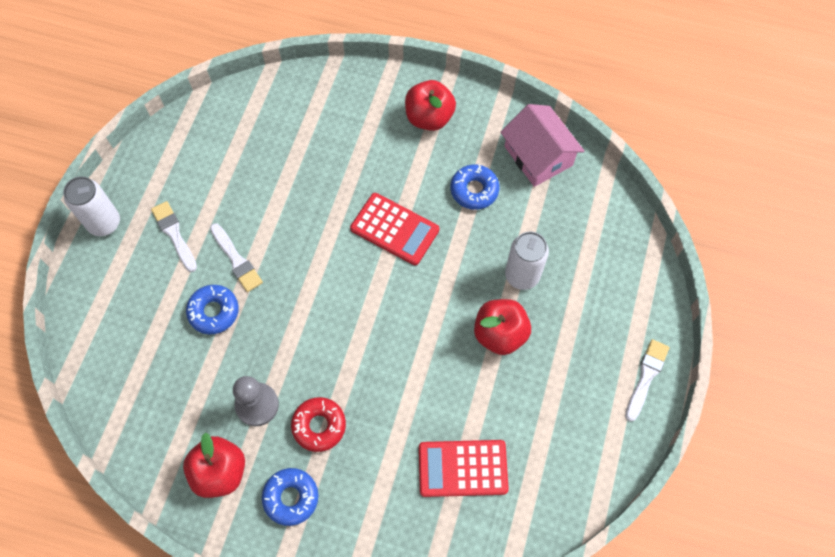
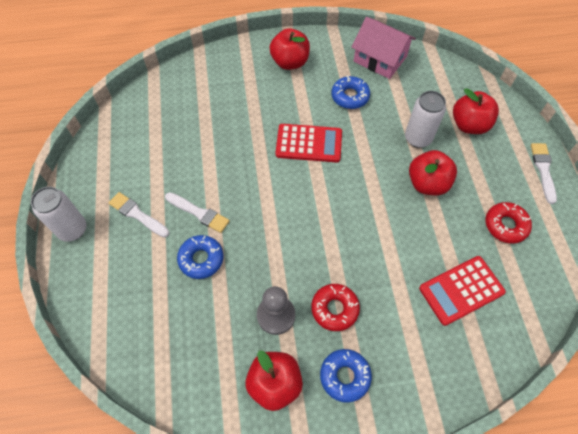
camera: 25 degrees left, 5 degrees down
none -> red apple [453,88,499,134]
none -> red donut [485,202,532,244]

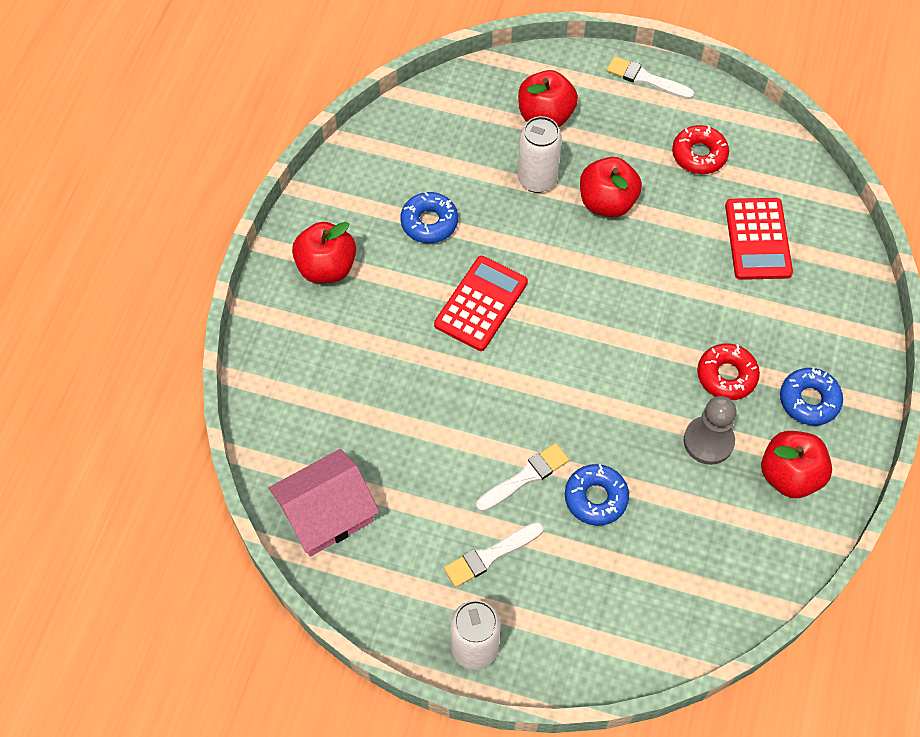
camera: 65 degrees left, 0 degrees up
pink house [352,17,416,79] -> pink house moved to [269,449,379,557]

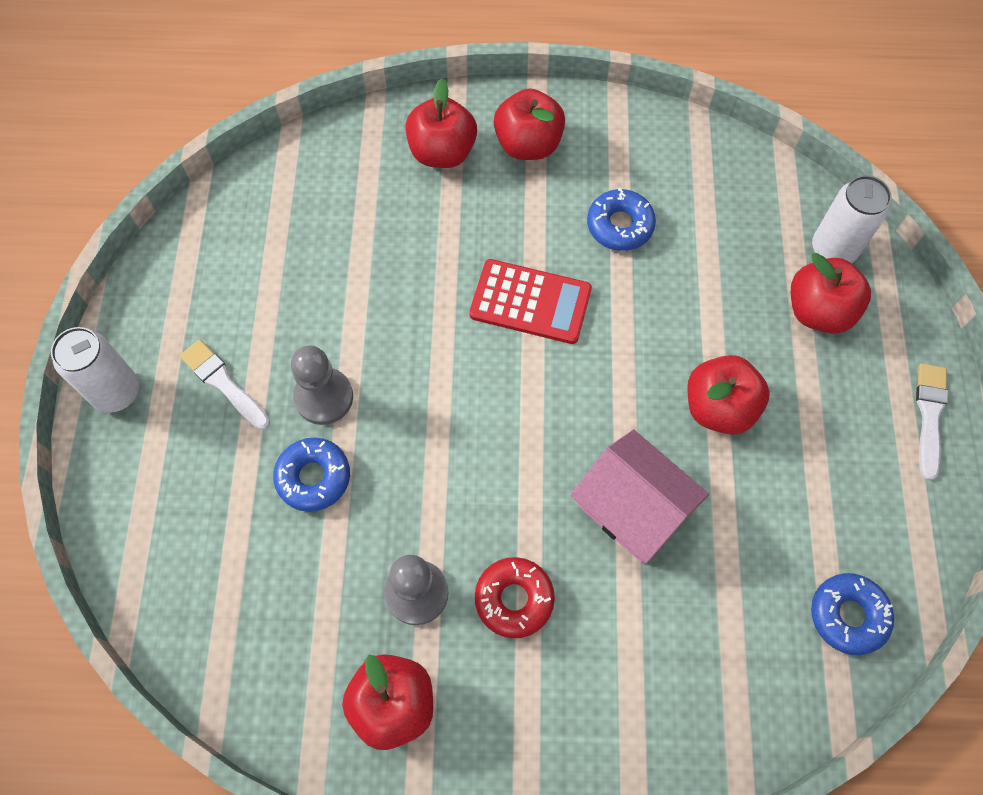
camera: 75 degrees right, 5 degrees up
pink house [269,449,379,557] -> pink house moved to [570,429,709,563]
white brush [476,443,569,512] -> grey pawn [291,345,353,425]
white can [518,116,562,193] -> white can moved to [812,175,892,263]
red donut [672,125,729,174] -> none
red calculator [725,198,793,280] -> none
blue donut [780,367,843,426] -> blue donut moved to [811,573,894,655]
none -> red apple [405,78,477,168]

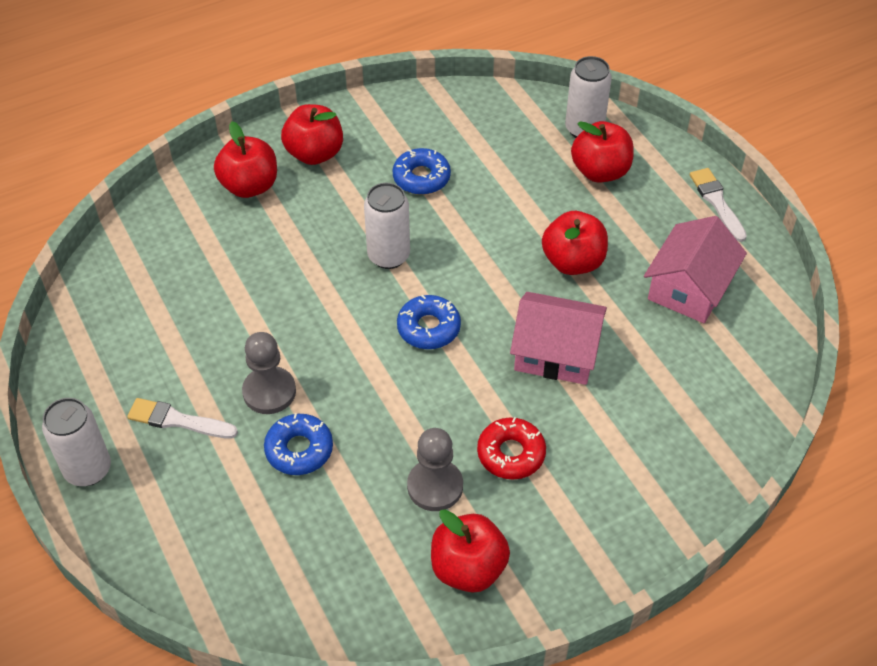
camera: 30 degrees left, 15 degrees down
red calculator [469,259,592,344] -> white can [364,183,410,269]
blue donut [811,573,894,655] -> blue donut moved to [397,295,461,349]
none -> pink house [644,216,747,323]

